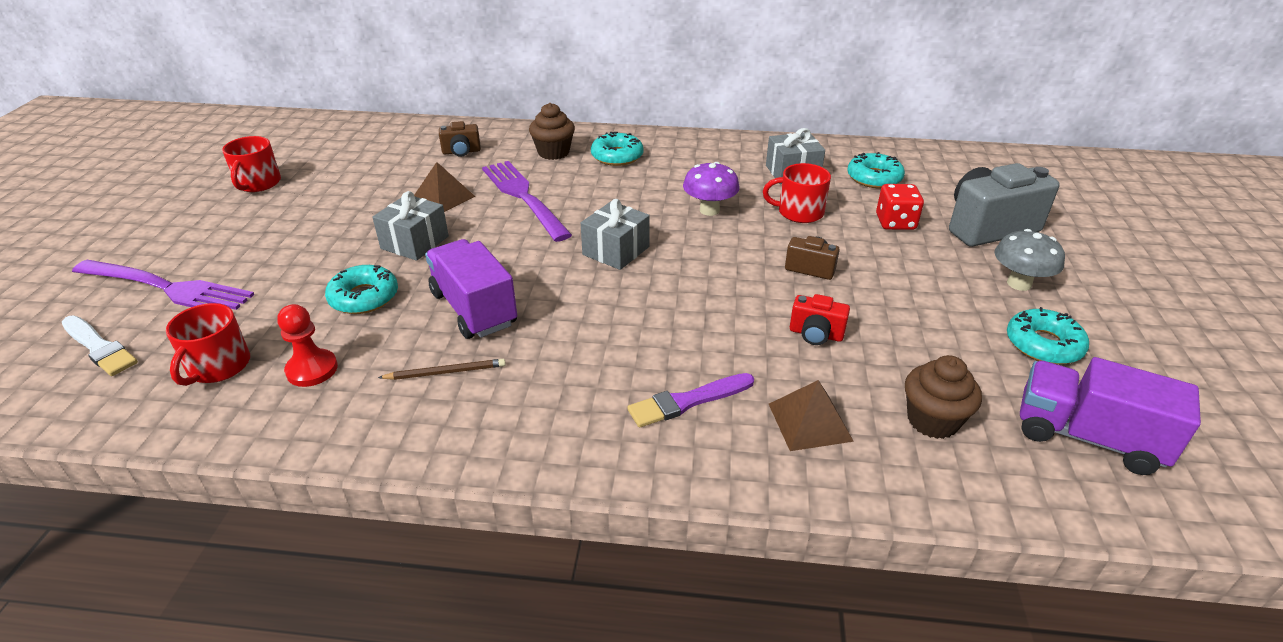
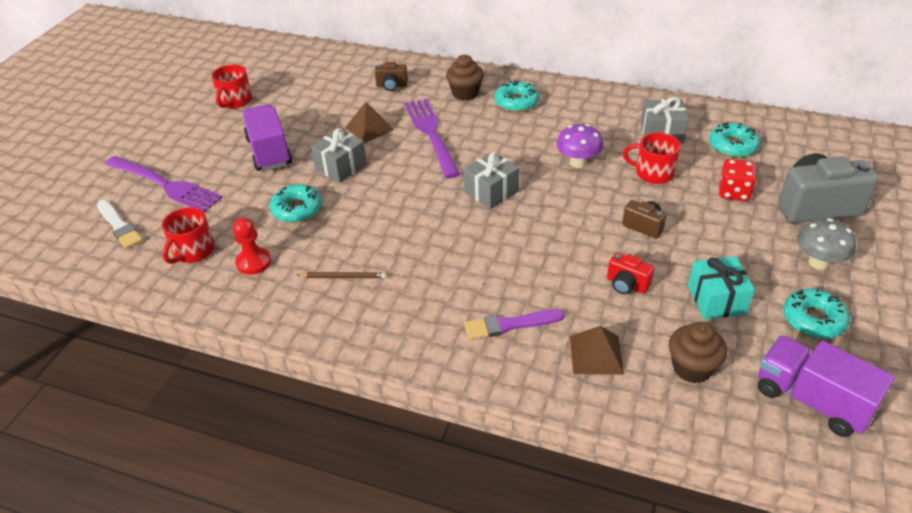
camera: 15 degrees right, 5 degrees up
purple truck [425,239,517,339] -> purple truck moved to [242,104,292,171]
none -> turquoise gift [688,256,755,319]

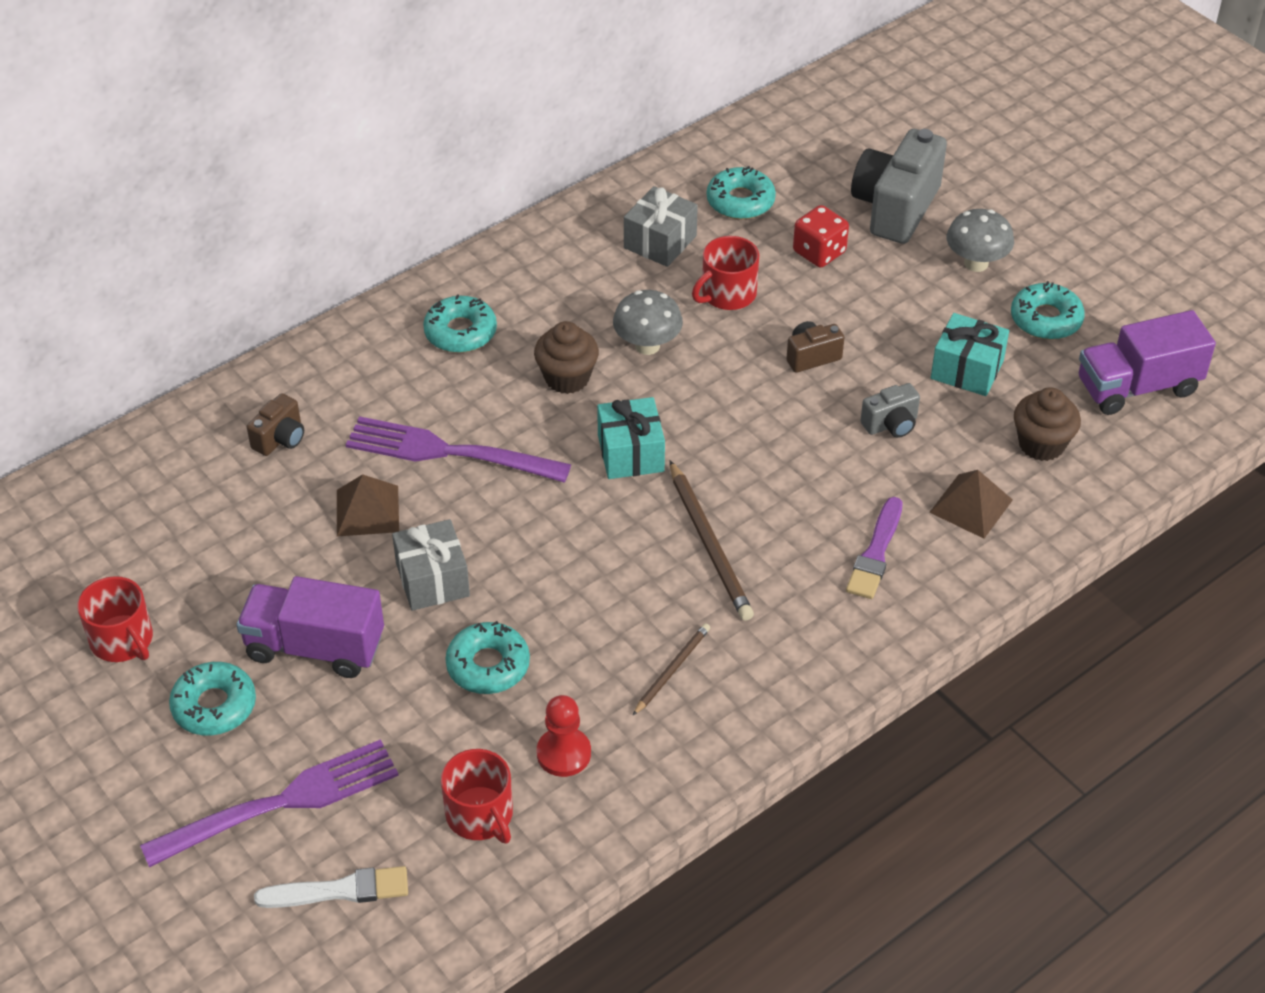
camera: 60 degrees left, 5 degrees up
brown cupcake [446,55,484,101] -> brown cupcake moved to [534,321,599,394]
grey gift [464,152,519,209] -> turquoise gift [597,397,665,479]
purple mushroom [556,124,604,168] -> grey mushroom [613,290,683,355]
red camera [607,252,654,294] -> grey camera [860,383,920,438]
none -> turquoise donut [169,662,256,735]
none -> brown pencil [670,461,754,621]

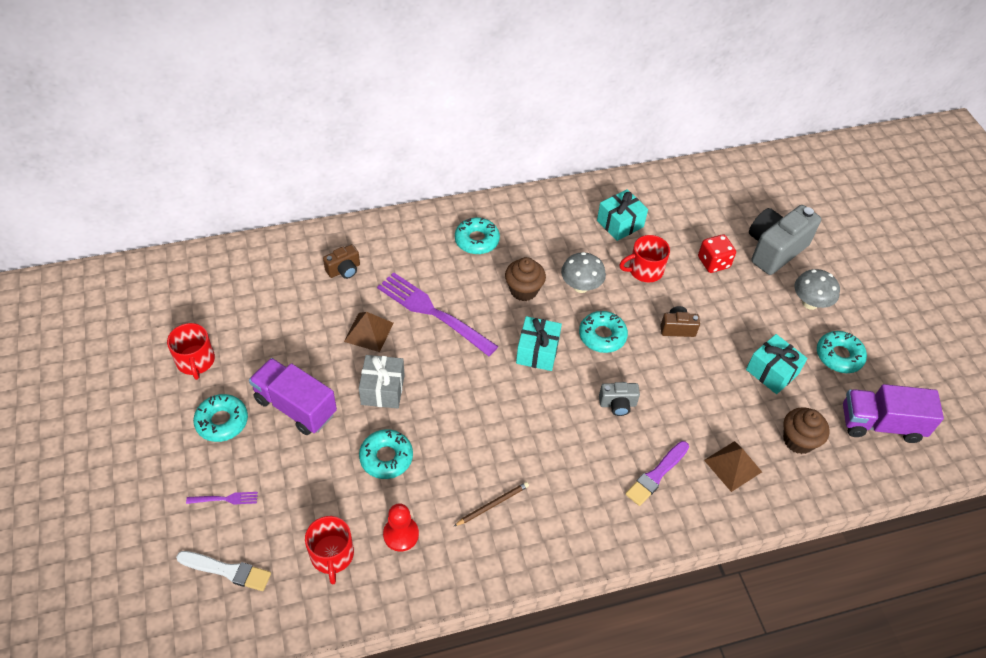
camera: 20 degrees right, 5 degrees up
purple fork [140,739,399,867] -> purple fork [186,492,258,505], size x0.42
grey gift [624,186,698,267] -> turquoise gift [597,189,648,241]
brown pencil [670,461,754,621] -> none
turquoise donut [707,166,776,219] -> turquoise donut moved to [579,311,628,353]
grey camera [860,383,920,438] -> grey camera moved to [599,382,640,416]

